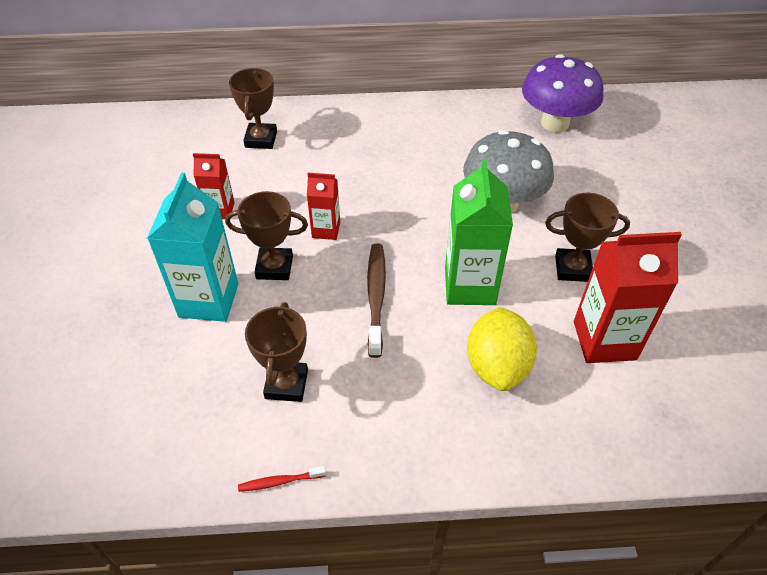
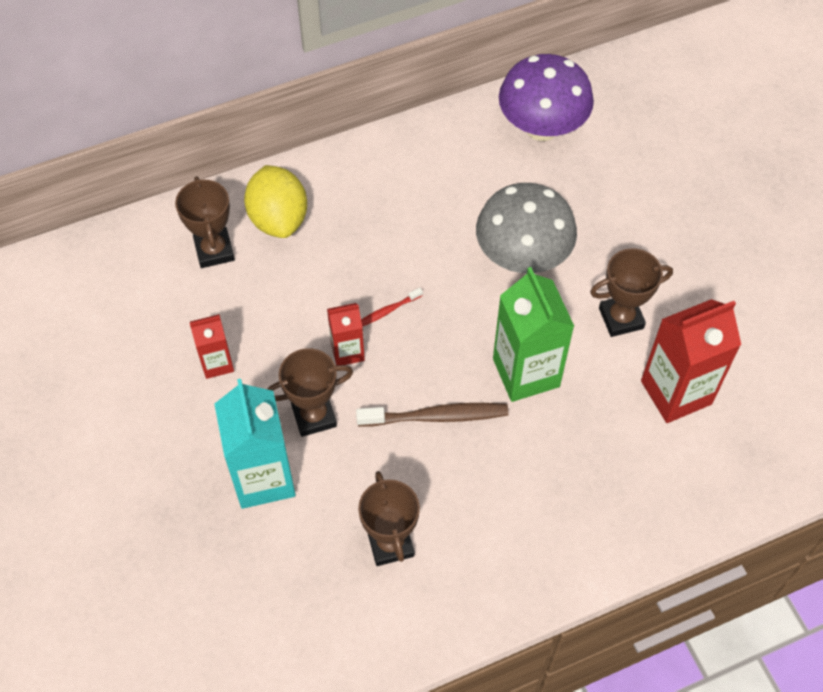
camera: 20 degrees left, 10 degrees up
red toothbrush [238,466,326,492] -> red toothbrush moved to [361,288,423,327]
brown toothbrush [367,244,386,358] -> brown toothbrush turned 105 degrees clockwise [356,403,508,427]
yellow lemon [467,307,537,391] -> yellow lemon moved to [244,165,307,238]

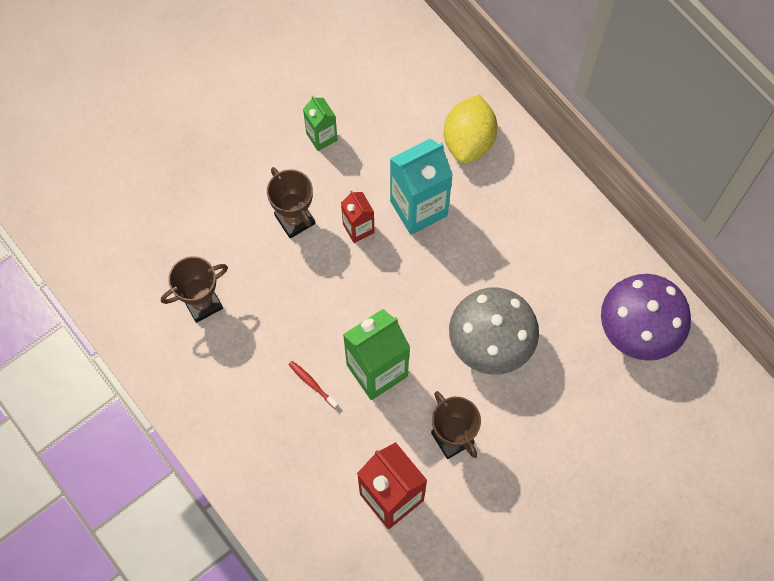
camera: 75 degrees right, 10 degrees up
brown trophy [175,176,235,268] -> none
red carton [190,314,234,379] -> green carton [303,96,337,151]
turquoise carton [214,379,296,509] -> turquoise carton moved to [390,139,453,235]
yellow lemon [244,165,307,238] -> yellow lemon turned 45 degrees counterclockwise [444,95,497,164]
brown toothbrush [356,403,508,427] -> none
red toothbrush [361,288,423,327] -> red toothbrush moved to [288,361,338,409]

